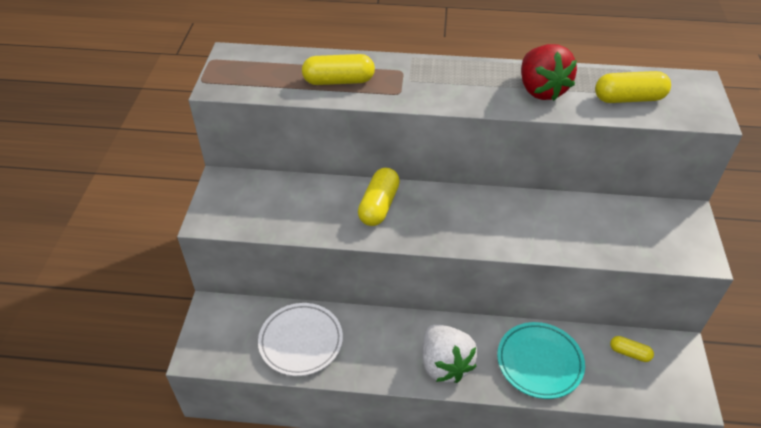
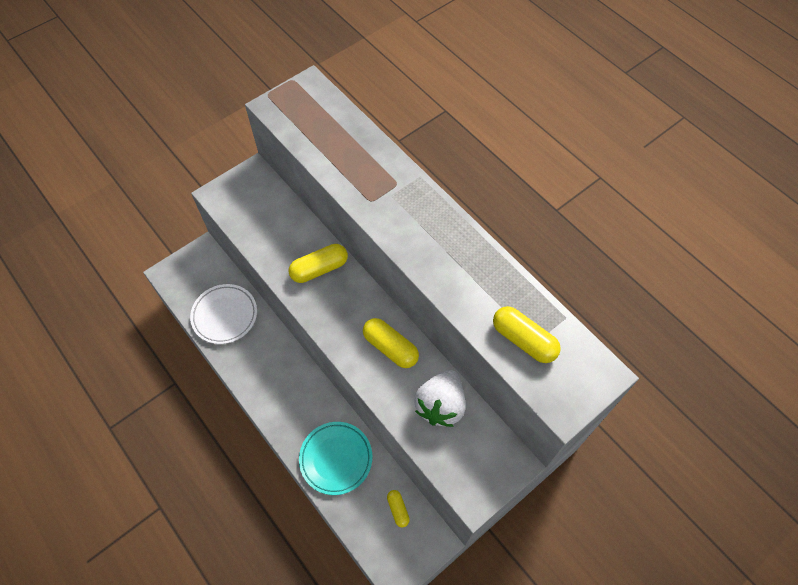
camera: 45 degrees right, 15 degrees up
yellow capsule [302,54,375,85] -> yellow capsule moved to [363,318,419,368]
white strawberry [422,324,478,383] -> white strawberry moved to [414,370,465,427]
red strawberry [521,44,577,101] -> none

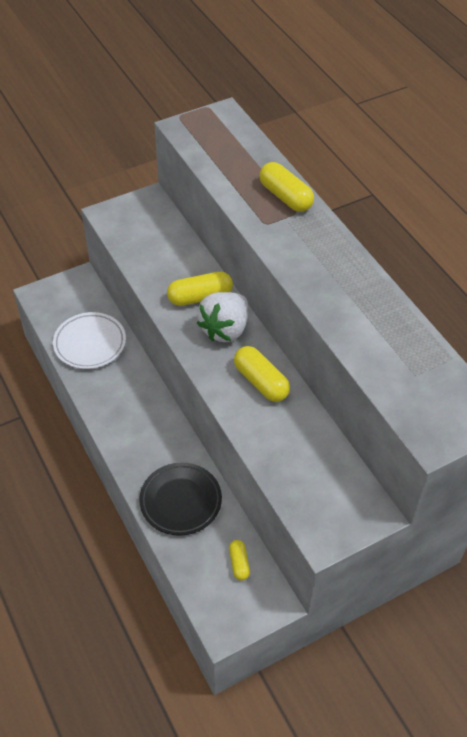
camera: 10 degrees right, 10 degrees down
turquoise plate [299,422,372,495] -> black plate [139,463,222,536]
white strawberry [414,370,465,427] -> white strawberry moved to [197,292,248,342]
yellow capsule [493,306,561,363] -> yellow capsule moved to [259,162,314,212]

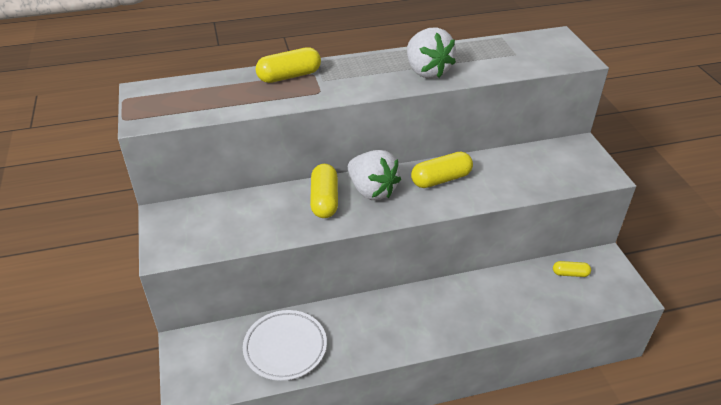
camera: 75 degrees left, 10 degrees down
black plate [139,463,222,536] -> none
none -> white strawberry [407,27,456,79]

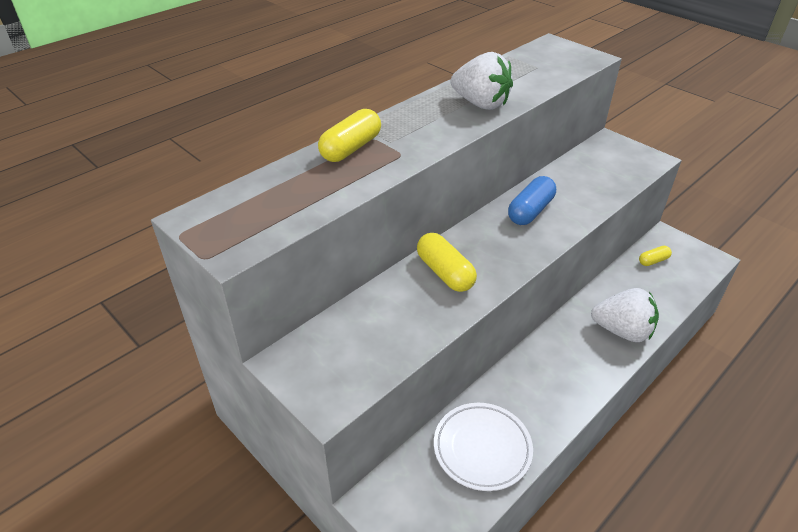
camera: 30 degrees left, 0 degrees up
white strawberry [348,150,401,200] -> white strawberry moved to [591,288,659,342]
yellow capsule [411,152,473,188] -> blue capsule [508,176,556,225]

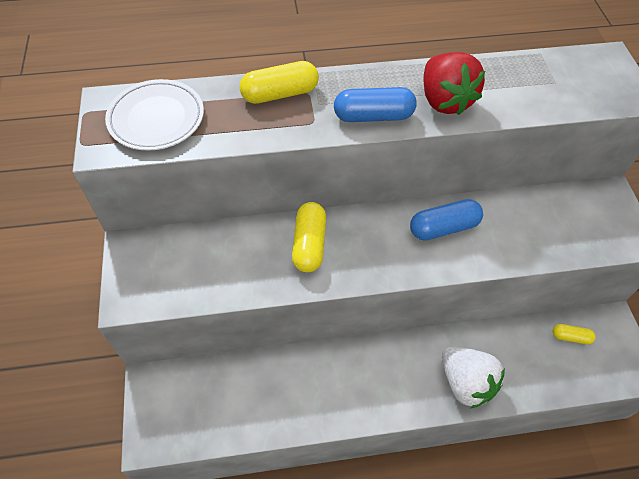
camera: 35 degrees right, 15 degrees up
white plate [434,403,533,491] -> white plate moved to [105,79,204,151]
white strawberry [450,52,513,110] -> red strawberry [423,52,485,115]
none -> blue capsule [334,87,417,122]

